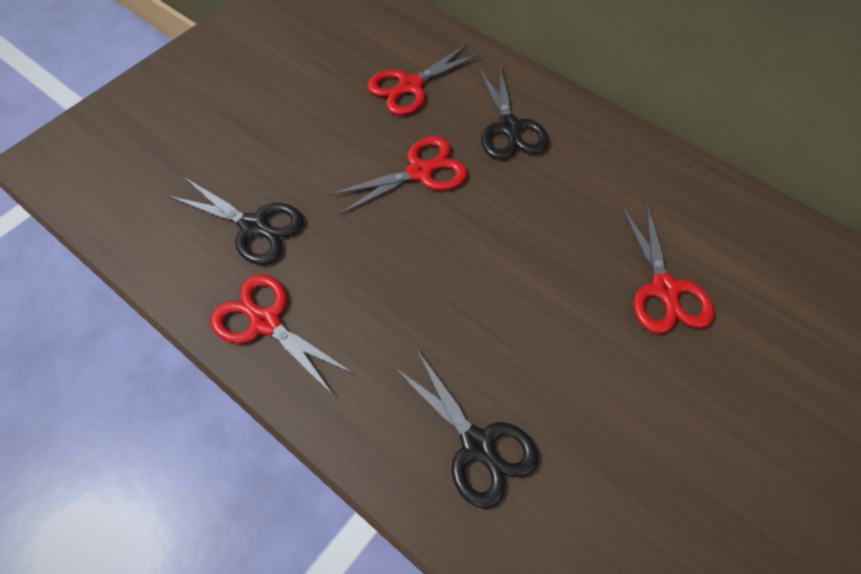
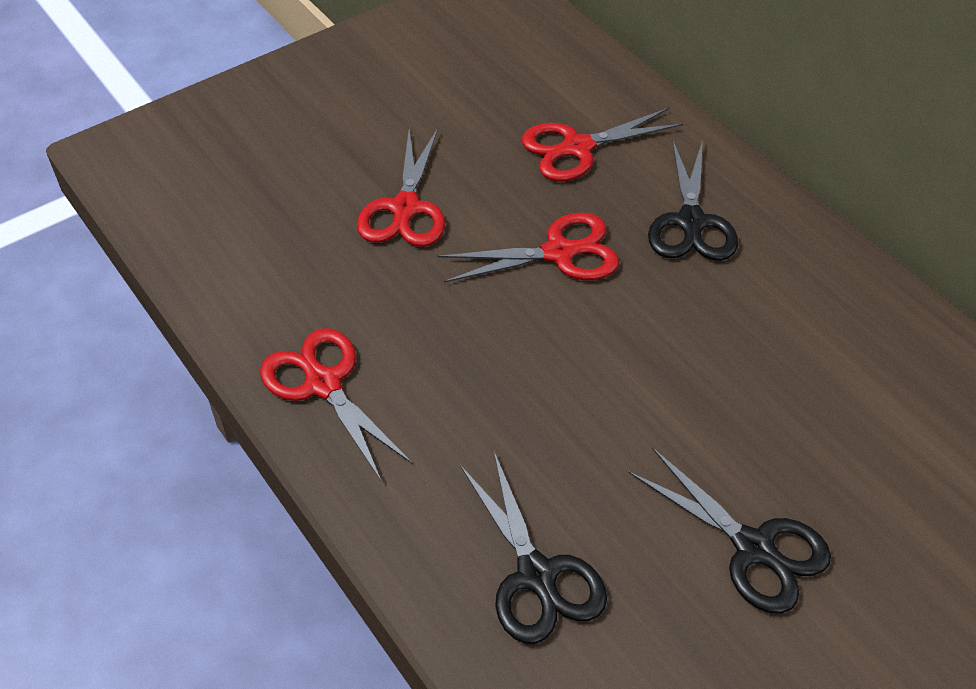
camera: 15 degrees right, 10 degrees down
black scissors [168,177,304,265] -> black scissors moved to [628,447,831,614]
red scissors [621,202,714,333] -> red scissors moved to [357,128,445,247]

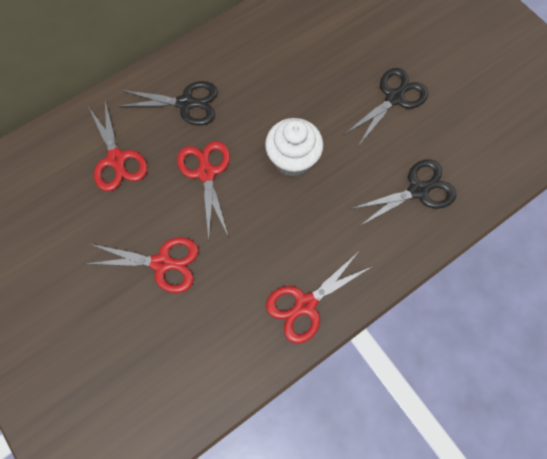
camera: 90 degrees left, 20 degrees up
none -> white cupcake [265,118,323,176]

